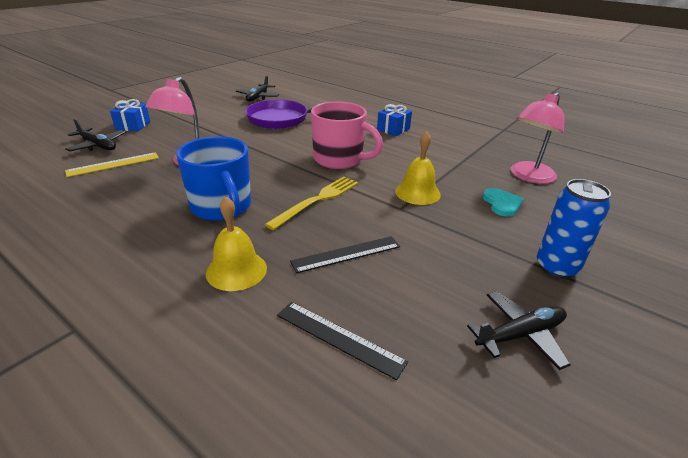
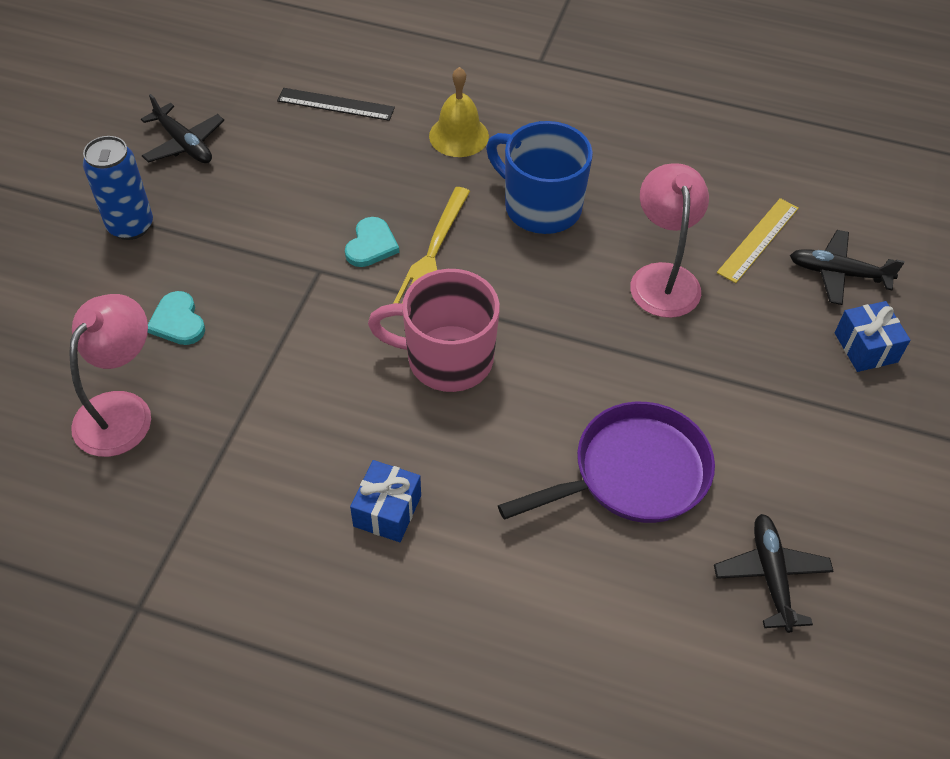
camera: 160 degrees right, 20 degrees up
black ruler [290,236,400,273] -> none
yellow bell [395,131,441,205] -> none
black plane [467,291,571,370] -> black plane turned 90 degrees counterclockwise [141,94,224,163]
none -> turquoise heart [345,217,399,267]

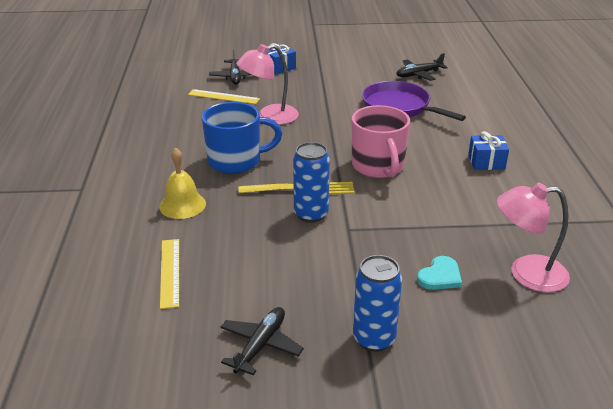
camera: 110 degrees left, 20 degrees down
black ruler [277,88,395,121] -> yellow ruler [160,239,179,309]
turquoise heart [345,217,399,267] -> blue can [293,142,330,223]
blue mug [486,121,593,234] -> blue mug turned 120 degrees counterclockwise [202,102,282,174]

